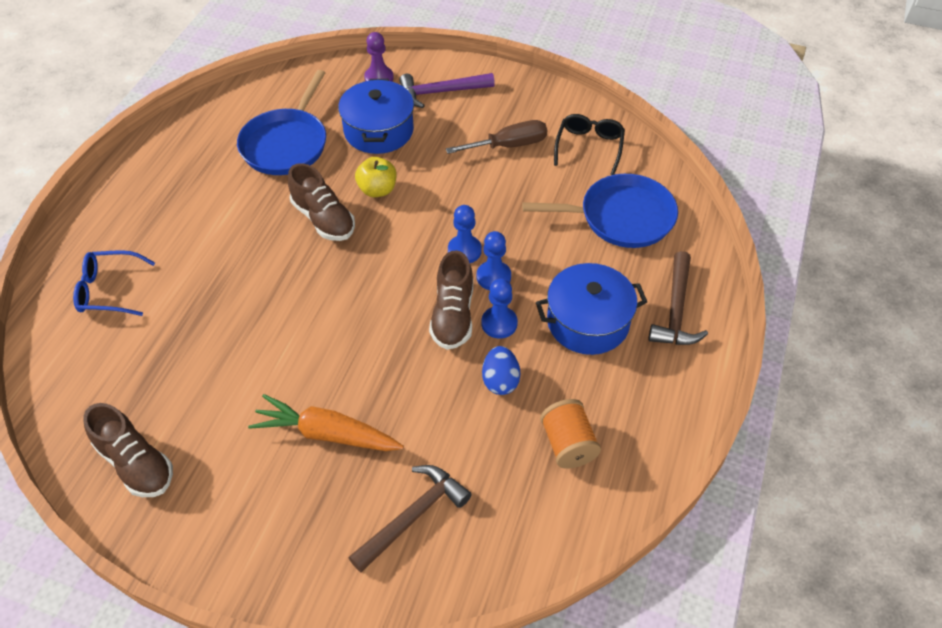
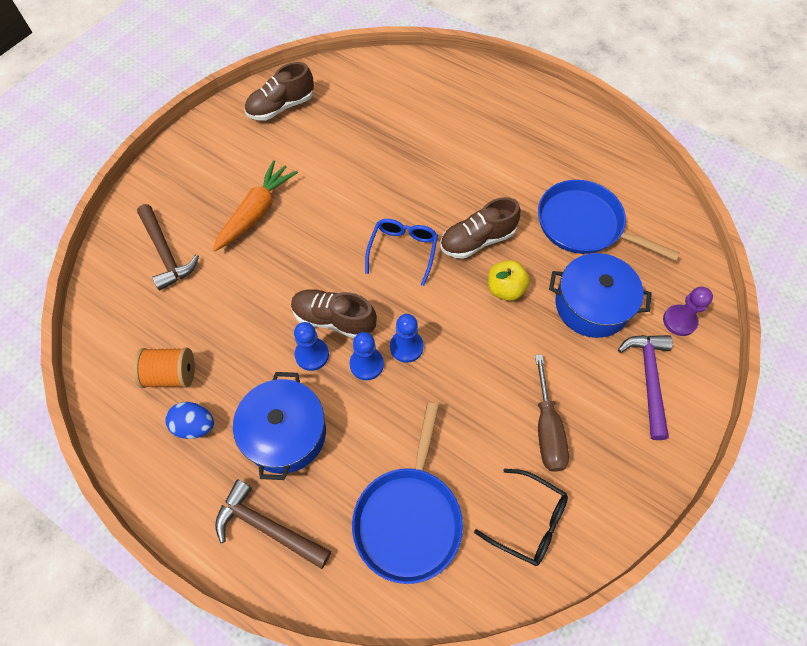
camera: 105 degrees right, 10 degrees up
blue glasses [73,250,155,316] -> blue glasses moved to [365,219,438,286]
blue egg [482,346,520,395] -> blue egg moved to [165,402,214,439]

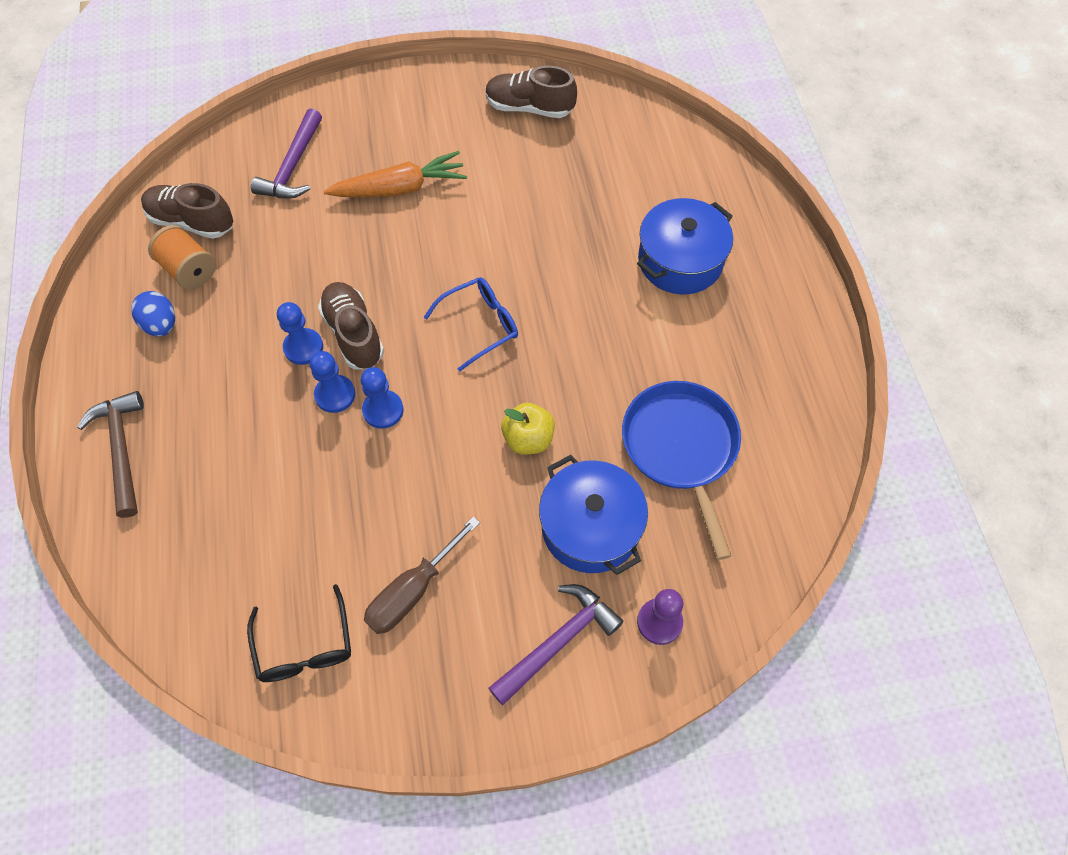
camera: 45 degrees right, 0 degrees up
brown hammer [137,204,199,291] -> purple hammer [251,108,322,199]
blue pot [233,372,326,480] -> blue pot moved to [637,198,733,295]
blue pan [352,402,463,584] -> none
brown shoe [440,197,521,259] -> brown shoe moved to [141,183,233,239]

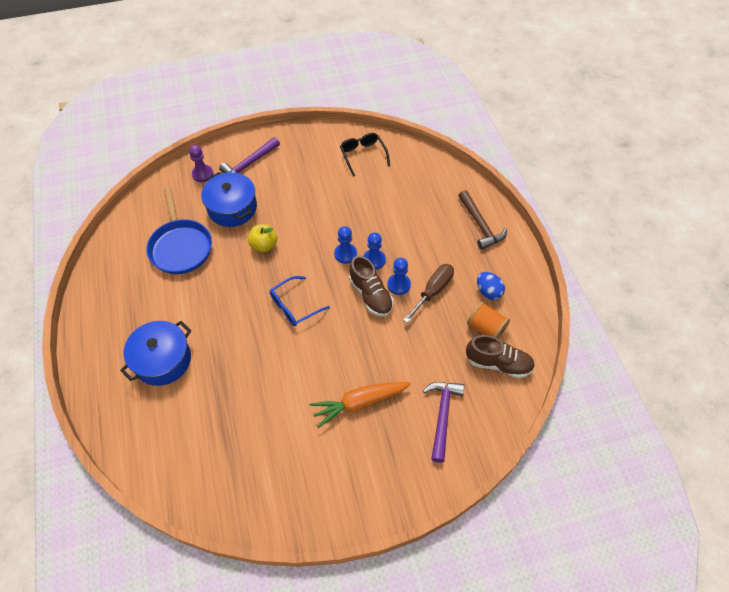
camera: 175 degrees right, 5 degrees down
brown screwdriver [364,516,480,634] -> brown screwdriver moved to [403,264,454,323]
brown shoe [485,66,577,118] -> none

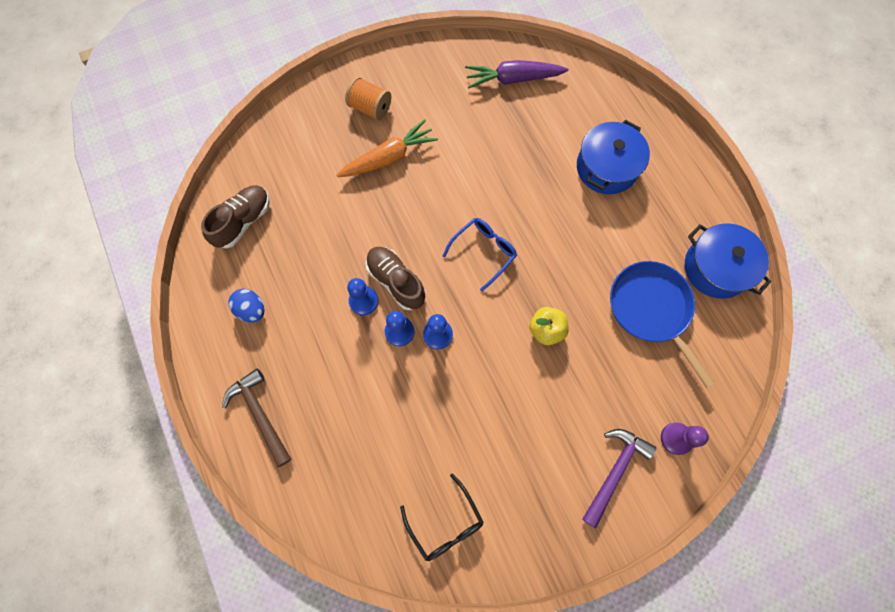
camera: 170 degrees right, 15 degrees up
blue pot [201,172,257,227] -> blue pot moved to [685,223,771,299]
brown screwdriver [403,264,454,323] -> none
purple hammer [423,382,464,463] -> none
brown shoe [466,335,535,378] -> brown shoe turned 120 degrees clockwise [201,185,270,248]
orange spool [467,302,510,339] -> orange spool moved to [345,77,391,121]
none -> purple carrot [465,60,568,89]

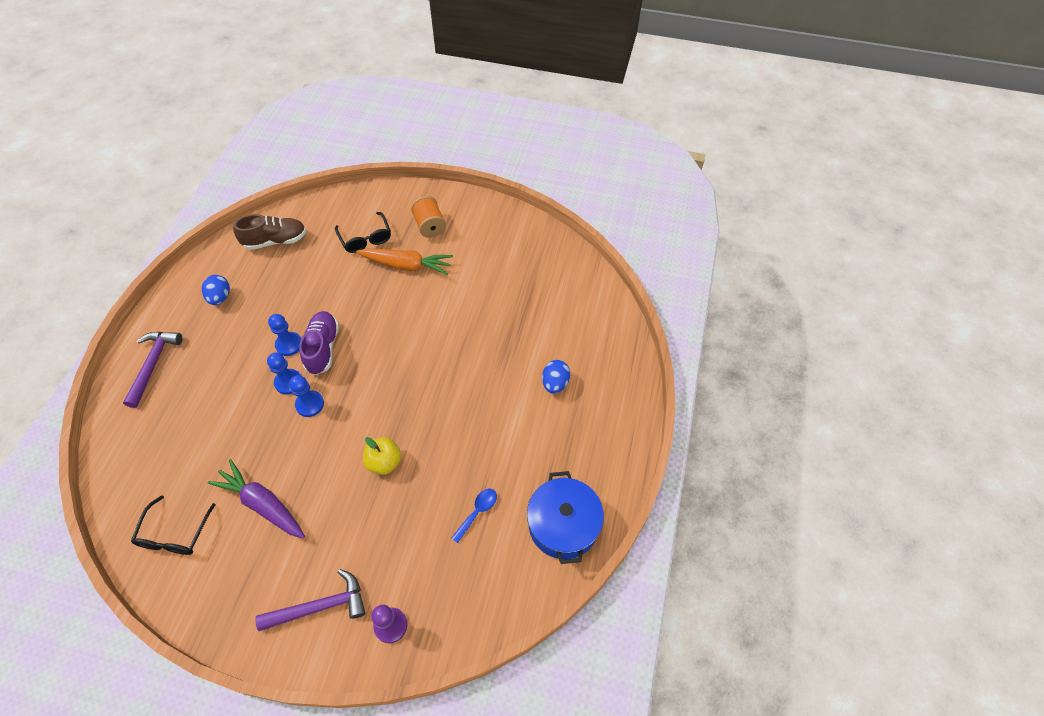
camera: 40 degrees right, 15 degrees down
brown hammer [222,368,292,467] -> purple hammer [123,332,182,408]
brown shoe [366,247,426,310] -> purple shoe [299,311,339,375]
blue glasses [442,218,517,291] -> none
purple carrot [465,60,568,89] -> purple carrot moved to [208,459,305,539]
blue pot [577,120,650,194] -> blue egg [542,360,570,394]
blue pan [610,261,715,388] -> blue spoon [451,489,497,543]
none -> black glasses [335,212,391,253]

